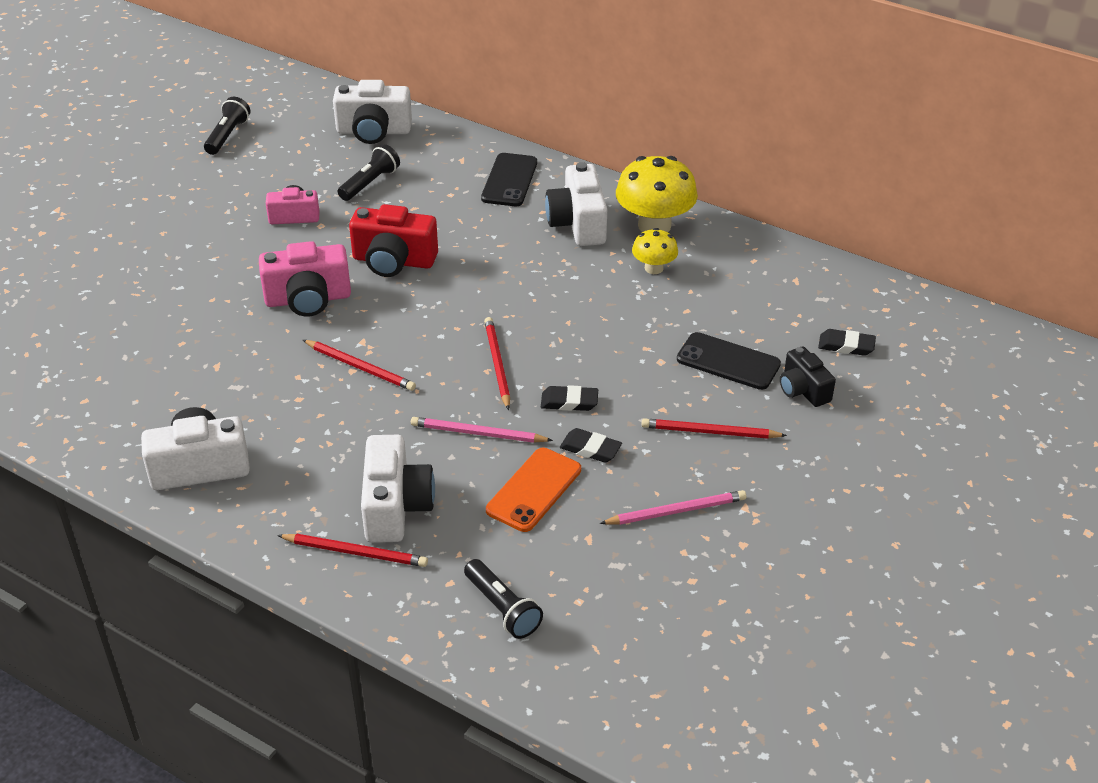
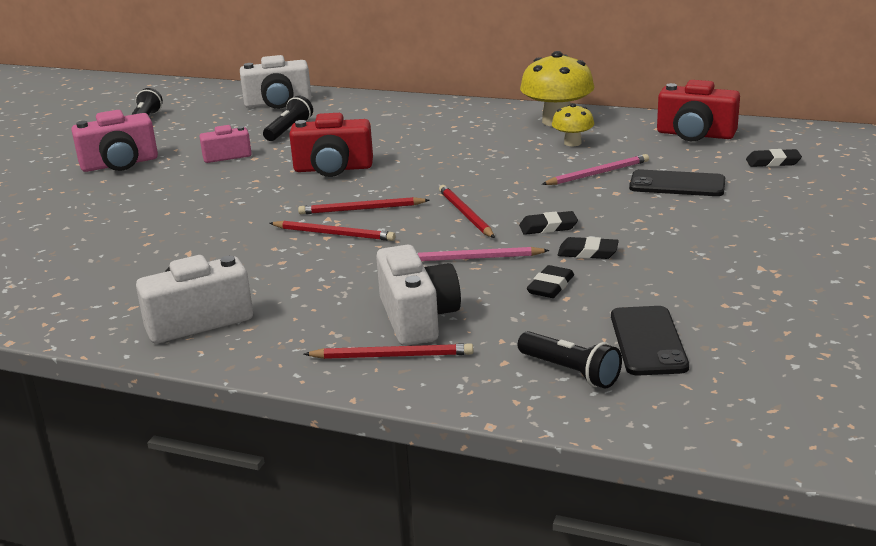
camera: 10 degrees left, 15 degrees down
pink camera [259,241,351,316] -> pink camera moved to [71,110,158,172]
black phone [481,153,537,206] -> black phone moved to [611,306,689,376]
orange phone [486,448,581,532] -> black eraser [527,265,574,298]
white camera [545,162,607,246] -> none
pink pencil [600,490,746,525] -> pink pencil moved to [542,154,649,185]
red pencil [641,418,787,439] -> red pencil moved to [298,197,430,214]
black camera [780,346,836,407] -> none
none -> red camera [657,80,740,141]

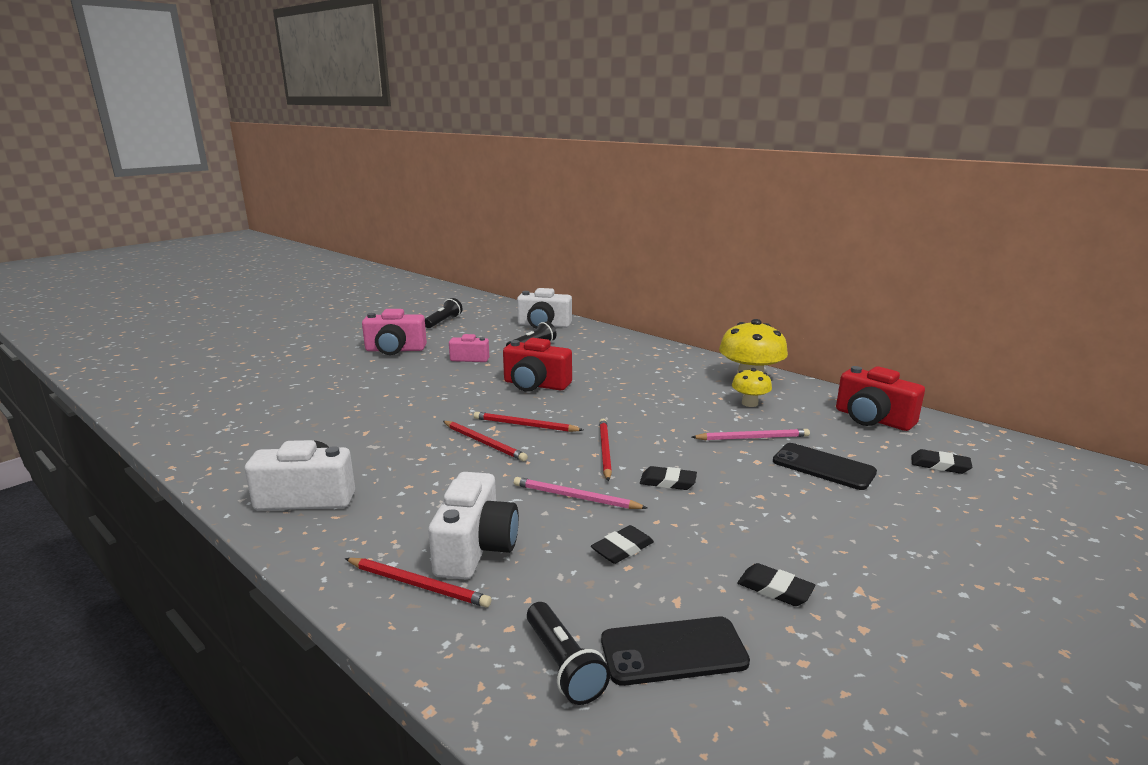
camera: 20 degrees right, 5 degrees down
black eraser [558,237,619,259] -> black eraser moved to [737,563,815,606]
black phone [611,306,689,376] -> black phone turned 60 degrees clockwise [601,616,750,686]

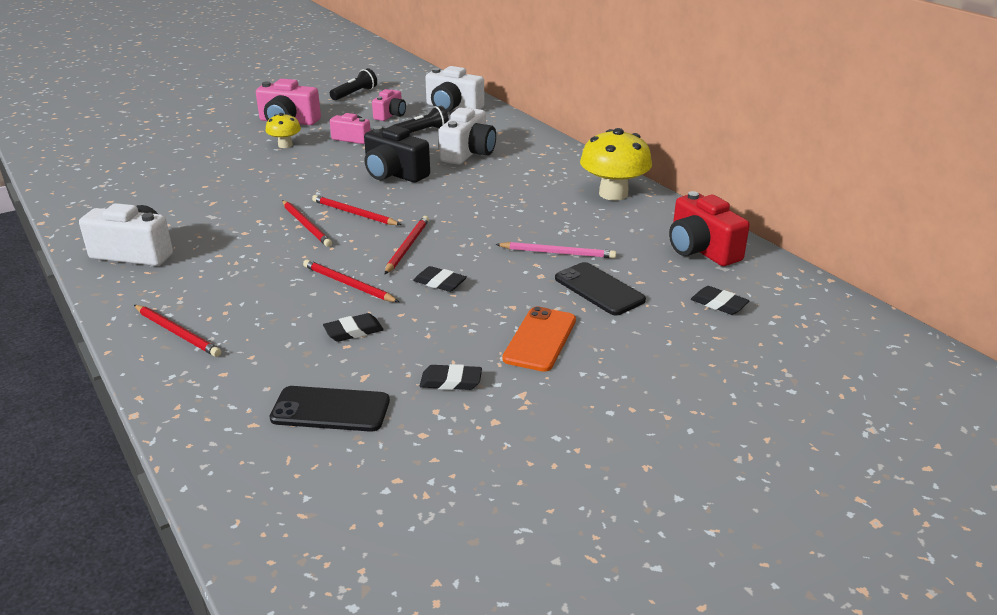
camera: 15 degrees right, 10 degrees up
white camera [428,472,519,579] -> white camera moved to [439,108,496,165]
red camera [503,338,572,392] -> black camera [364,125,430,182]
pink pencil [514,477,647,509] -> red pencil [303,260,399,302]
black flashlight [527,602,610,705] -> none
yellow mushroom [732,368,772,407] -> yellow mushroom moved to [266,113,301,148]
black eraser [737,563,815,606] -> black eraser turned 45 degrees counterclockwise [420,364,482,390]
none -> pink camera [372,89,406,121]
none -> orange phone [502,306,576,372]

